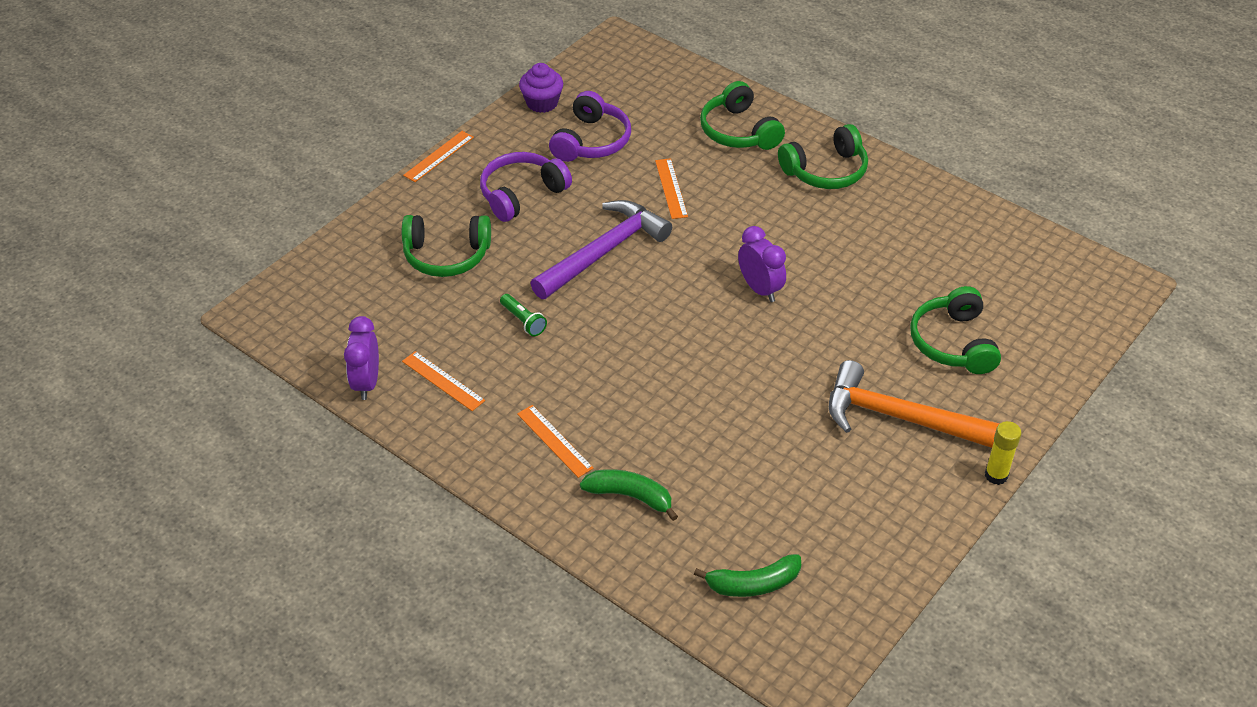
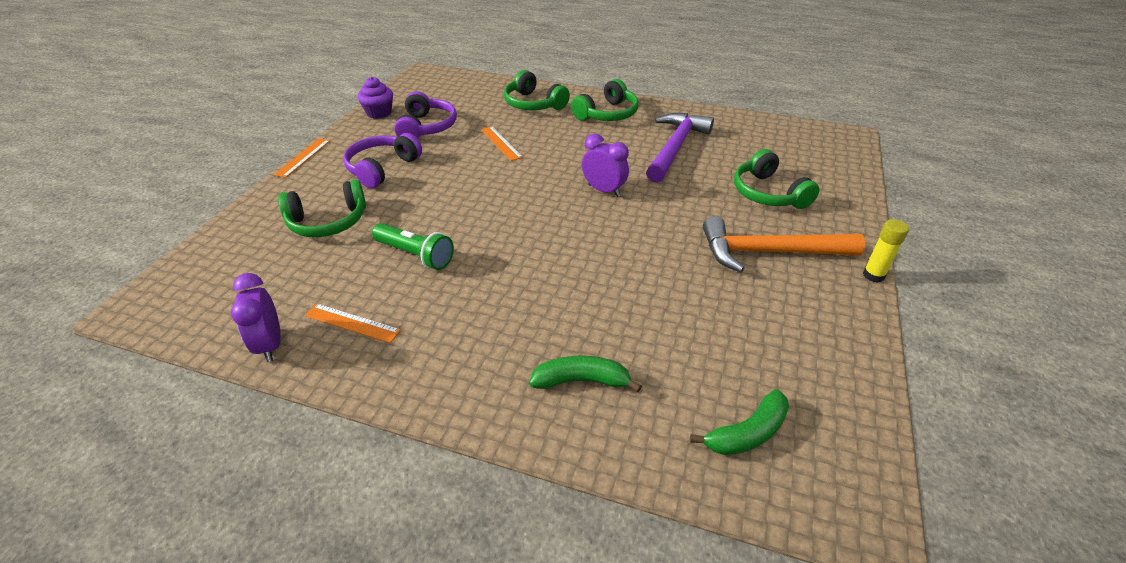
camera: 20 degrees left, 5 degrees down
green flashlight [500,294,547,336] -> green flashlight [372,223,454,270], size x1.61
orange ruler [517,405,594,478] -> none
purple hammer [530,200,672,299] -> purple hammer moved to [646,113,714,183]

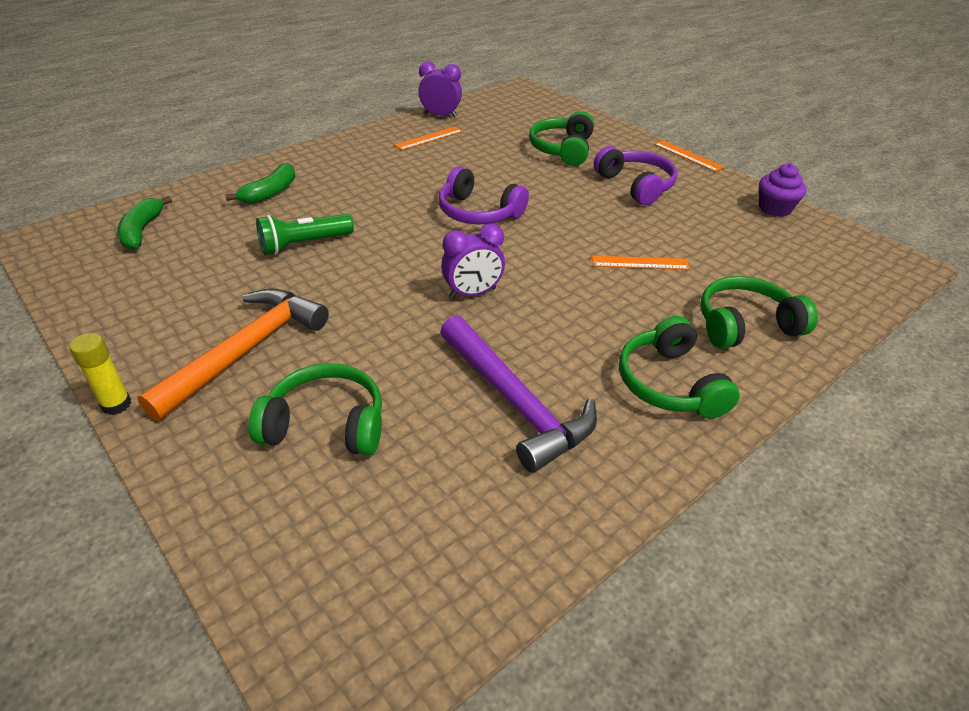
camera: 120 degrees right, 0 degrees up
green flashlight [372,223,454,270] -> green flashlight moved to [256,214,354,255]
purple headphones [394,91,457,139] -> purple headphones moved to [439,166,529,224]

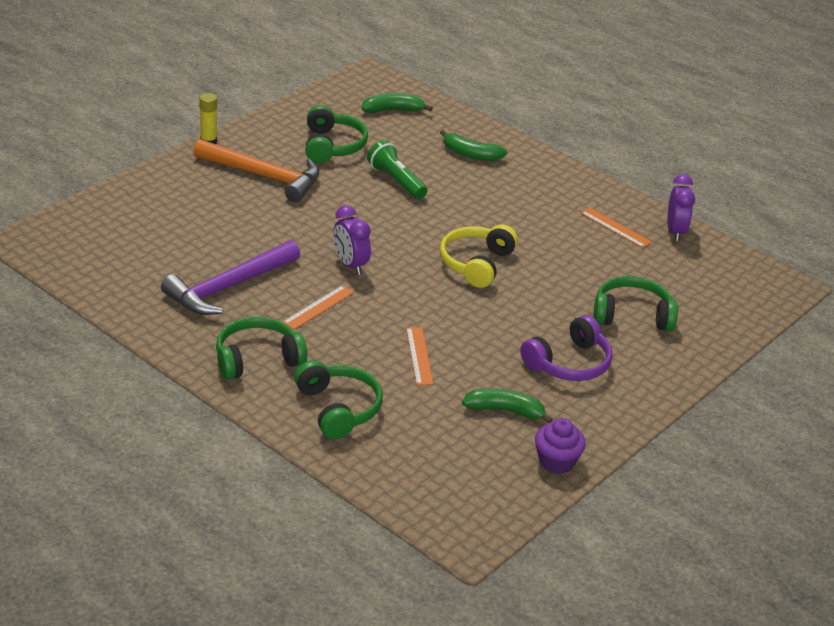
camera: 80 degrees right, 5 degrees down
green headphones [248,363,382,456] -> green headphones moved to [305,105,368,163]
purple headphones [439,166,529,224] -> yellow headphones [440,224,518,288]
orange ruler [654,140,725,172] -> orange ruler moved to [283,285,354,330]
none -> green banana [462,388,553,424]

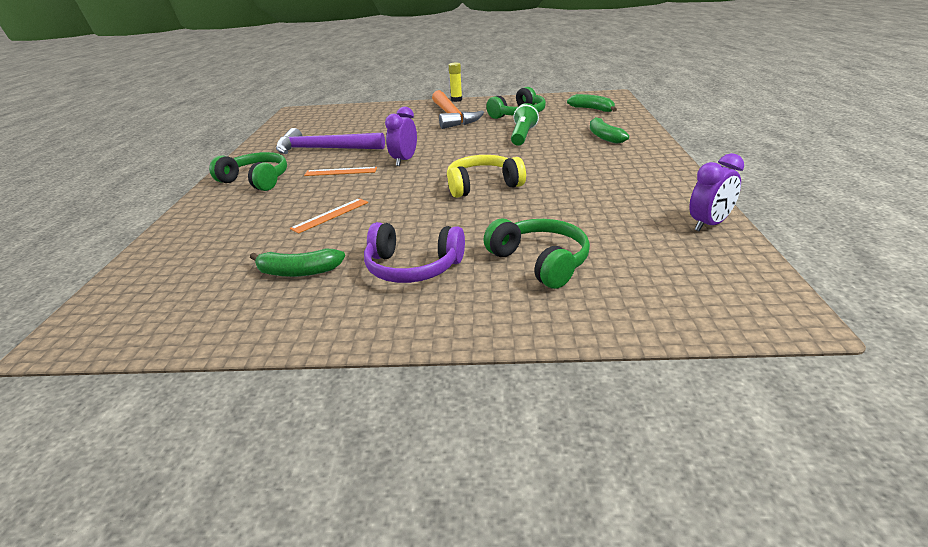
camera: 55 degrees right, 5 degrees down
green headphones [294,360,383,439] -> none
green banana [462,388,553,424] -> green banana turned 120 degrees clockwise [250,249,345,277]
purple cupcake [535,418,586,474] -> none
orange ruler [581,208,652,248] -> none

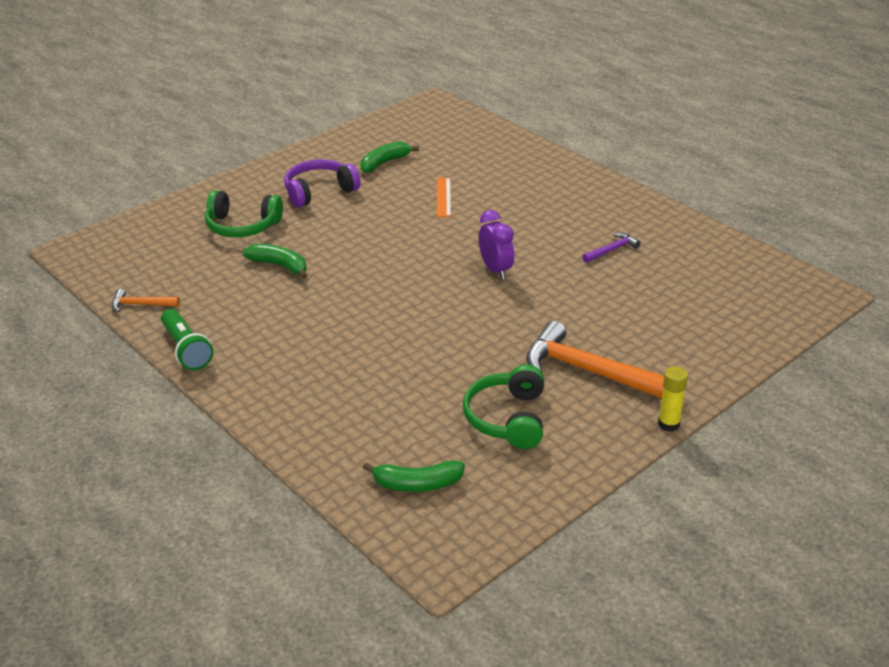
camera: 135 degrees right, 5 degrees up
green headphones [209,152,287,191] -> none
purple hammer [276,128,385,154] -> purple hammer [582,233,641,263], size x0.46
orange ruler [304,167,377,176] -> none
yellow headphones [447,155,526,198] -> none
green flashlight [511,103,539,146] -> green flashlight moved to [161,309,214,370]
green banana [590,117,629,144] -> green banana moved to [243,244,307,279]
purple clock [689,153,744,231] -> orange hammer [112,289,180,312]

